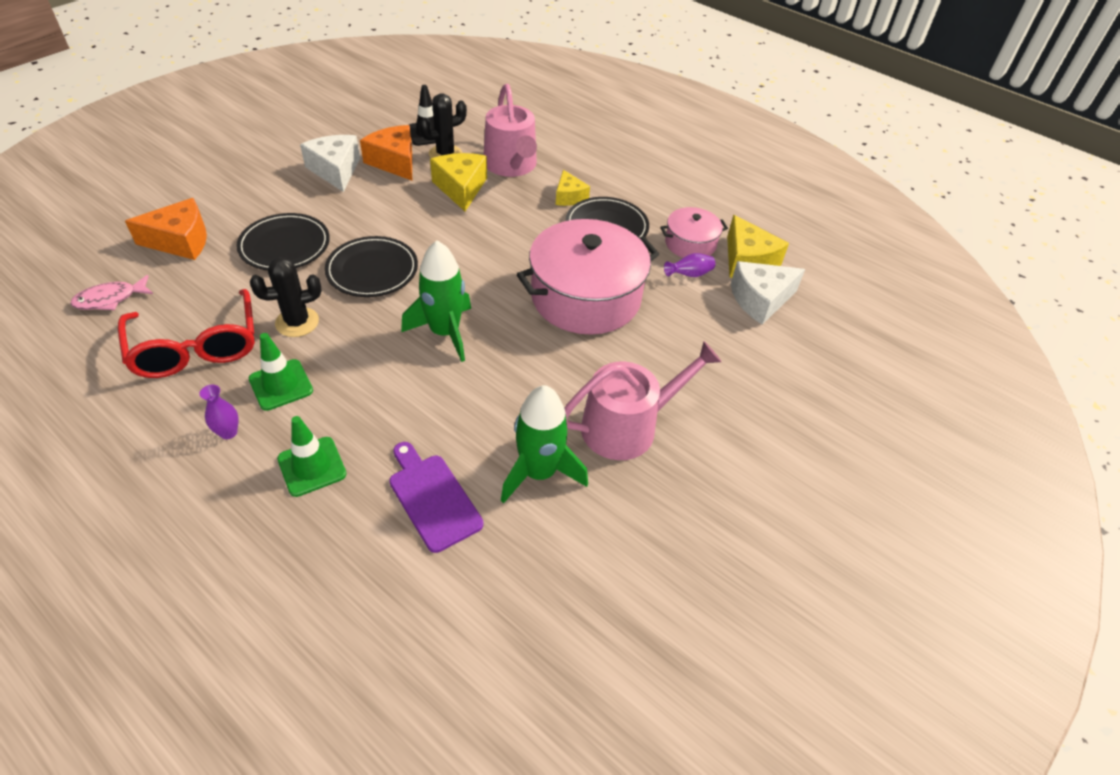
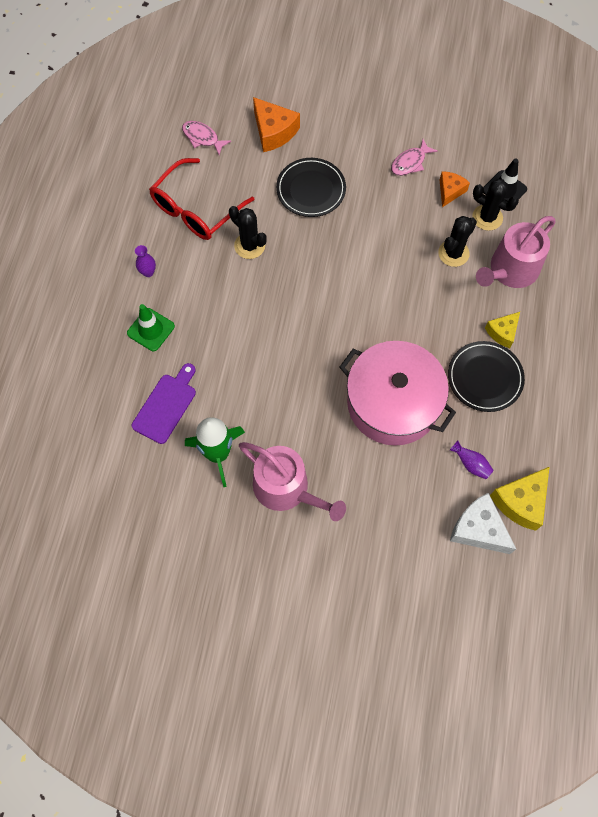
camera: 65 degrees right, 20 degrees up
green traffic cone [249,333,313,411] -> none
white cheese [300,135,360,192] -> pink fish [391,139,438,176]
black plate [324,236,418,297] -> none
orange cheese [360,125,412,181] -> orange cheese [440,171,470,207], size x0.63
green rocket [401,240,471,362] -> none
yellow cheese [430,153,487,211] -> black cactus [438,216,477,267]
pink pot [660,207,728,258] -> none

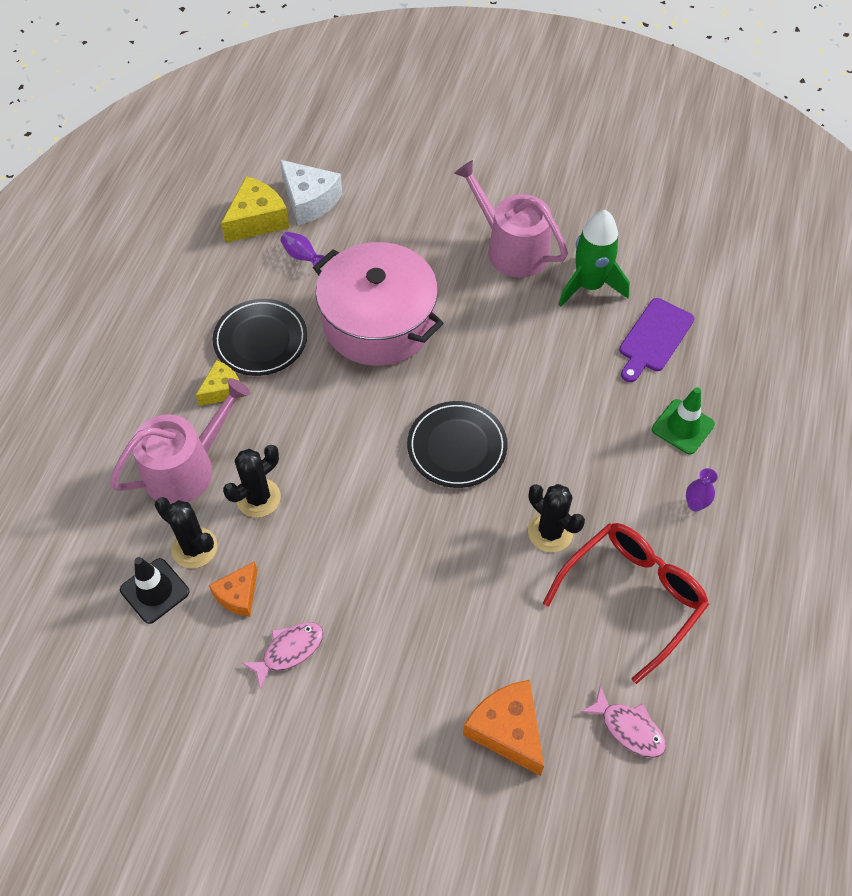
camera: 175 degrees left, 10 degrees down
black plate [276,158,346,217] -> black plate moved to [407,401,507,488]

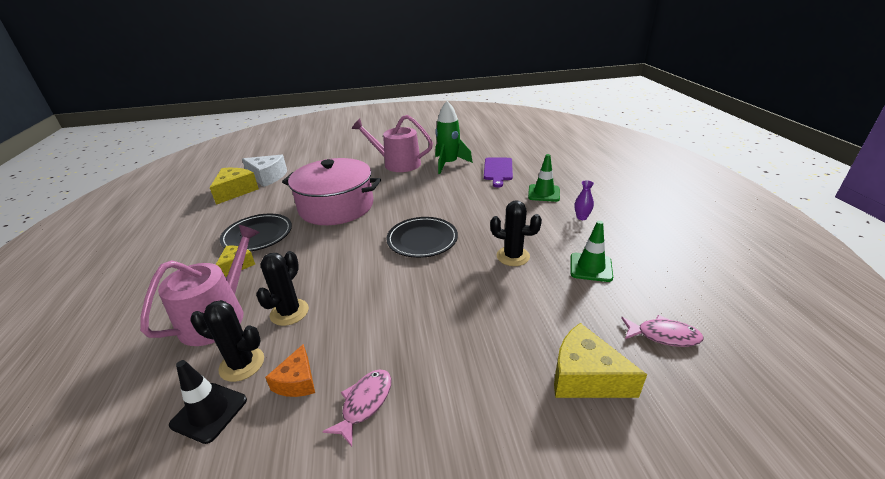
camera: 25 degrees left, 25 degrees down
purple vase [281,232,324,266] -> none
orange cheese [463,680,544,776] -> yellow cheese [554,323,647,398]
red glasses [543,523,709,684] -> green traffic cone [571,221,613,282]

